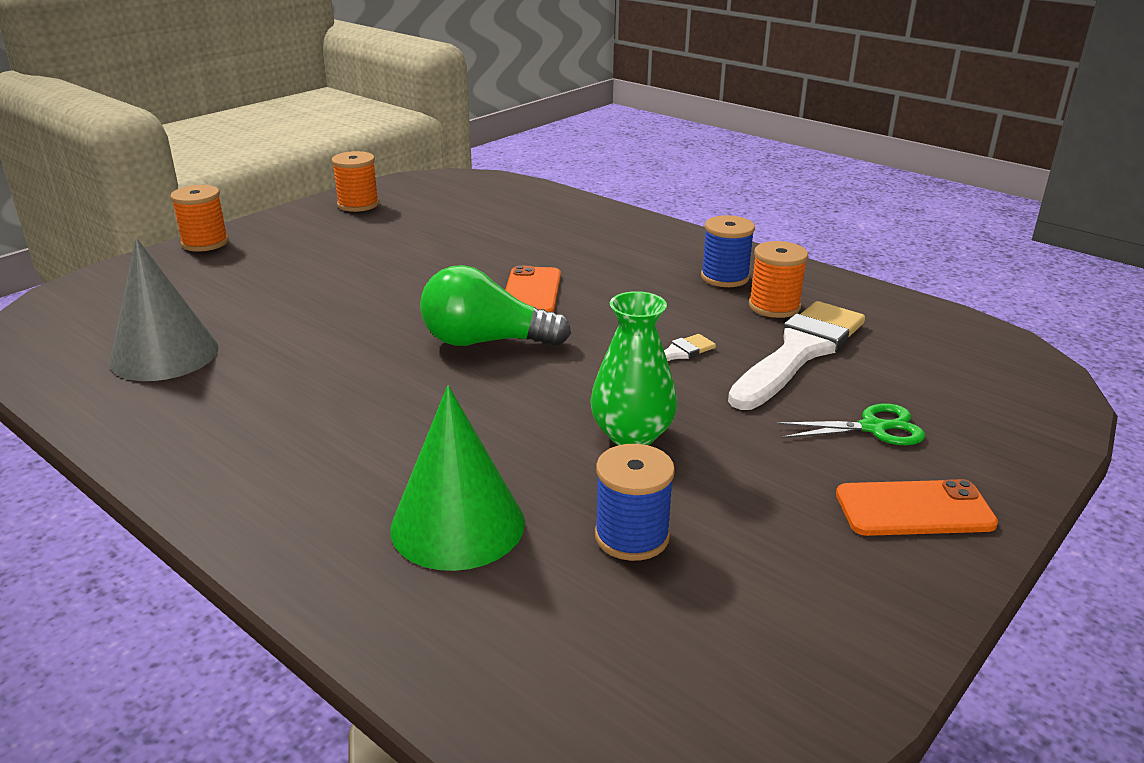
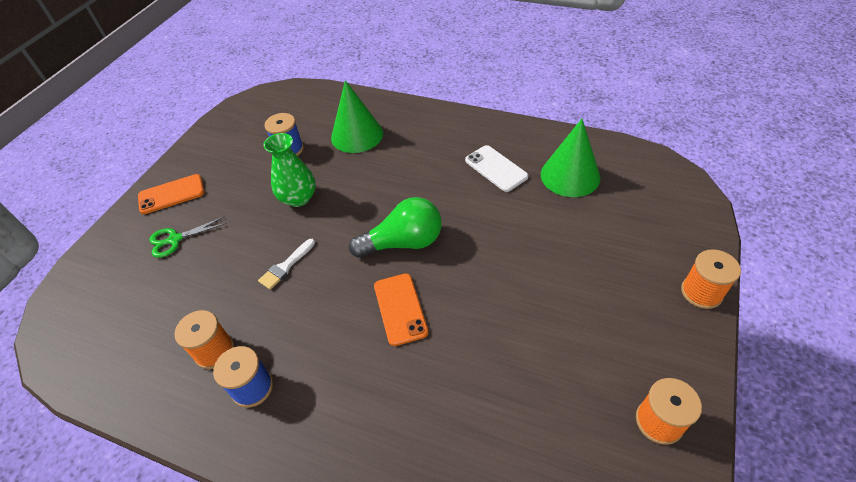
camera: 165 degrees right, 20 degrees up
grey cone [109,238,219,381] -> green cone [541,119,601,197]
white brush [728,301,865,410] -> none
none -> white phone [465,145,528,192]

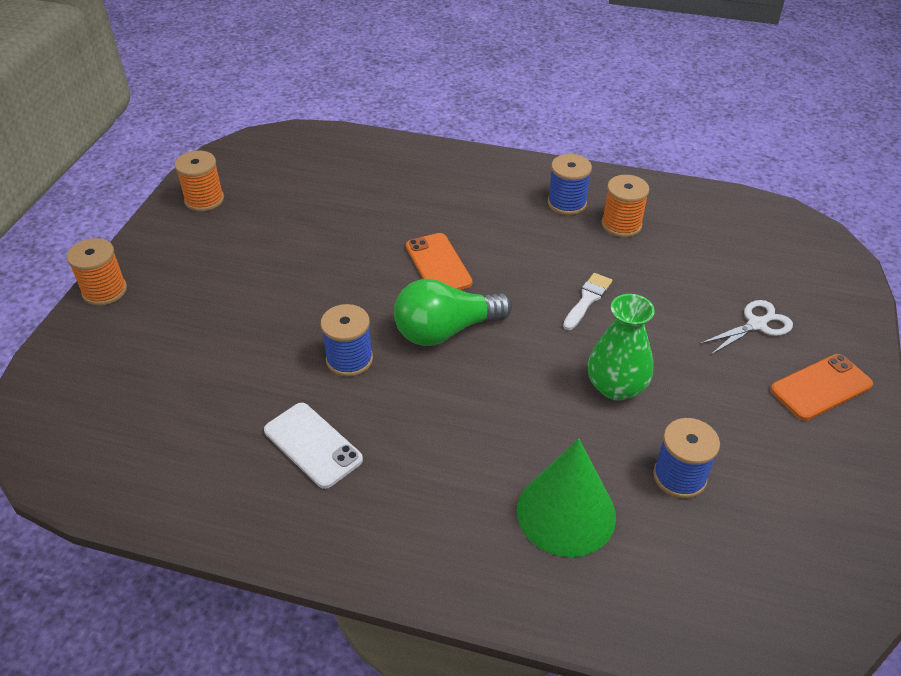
camera: 170 degrees right, 5 degrees down
green scissors [149,216,227,258] -> white scissors [699,300,793,355]
green cone [541,119,601,197] -> none
none -> blue spool [320,304,373,377]

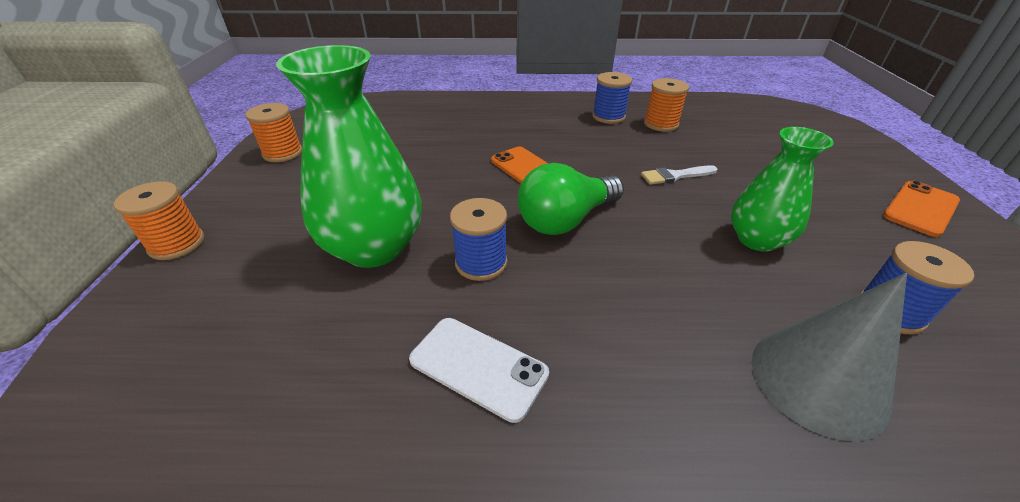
camera: 15 degrees left, 5 degrees down
green cone [517,439,616,557] -> grey cone [752,273,907,441]
white brush [563,273,612,330] -> white brush turned 120 degrees counterclockwise [641,165,717,185]
white scissors [699,300,793,355] -> none
none -> green vase [276,45,422,268]

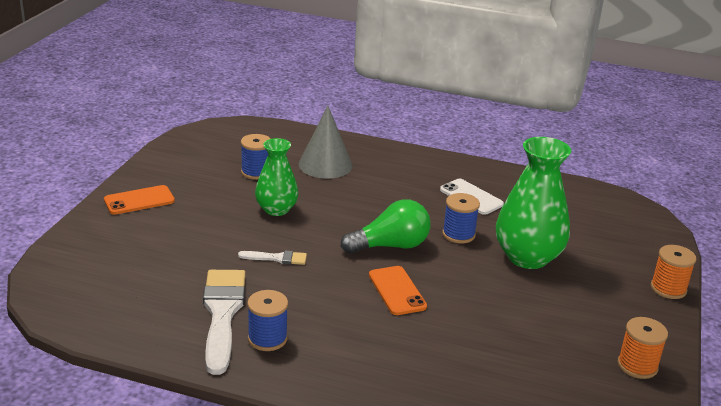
camera: 165 degrees left, 10 degrees down
orange spool [644,78,689,132] -> white brush [203,270,246,375]

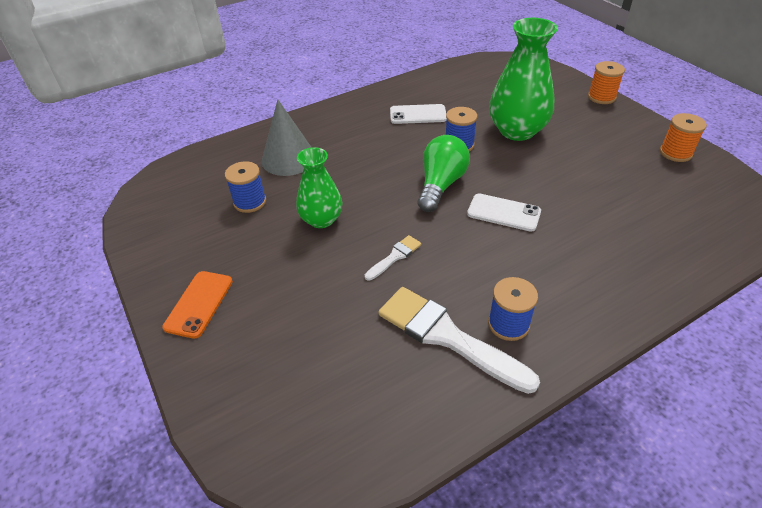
camera: 45 degrees left, 15 degrees up
orange phone [369,266,427,315] -> white phone [467,193,541,232]

